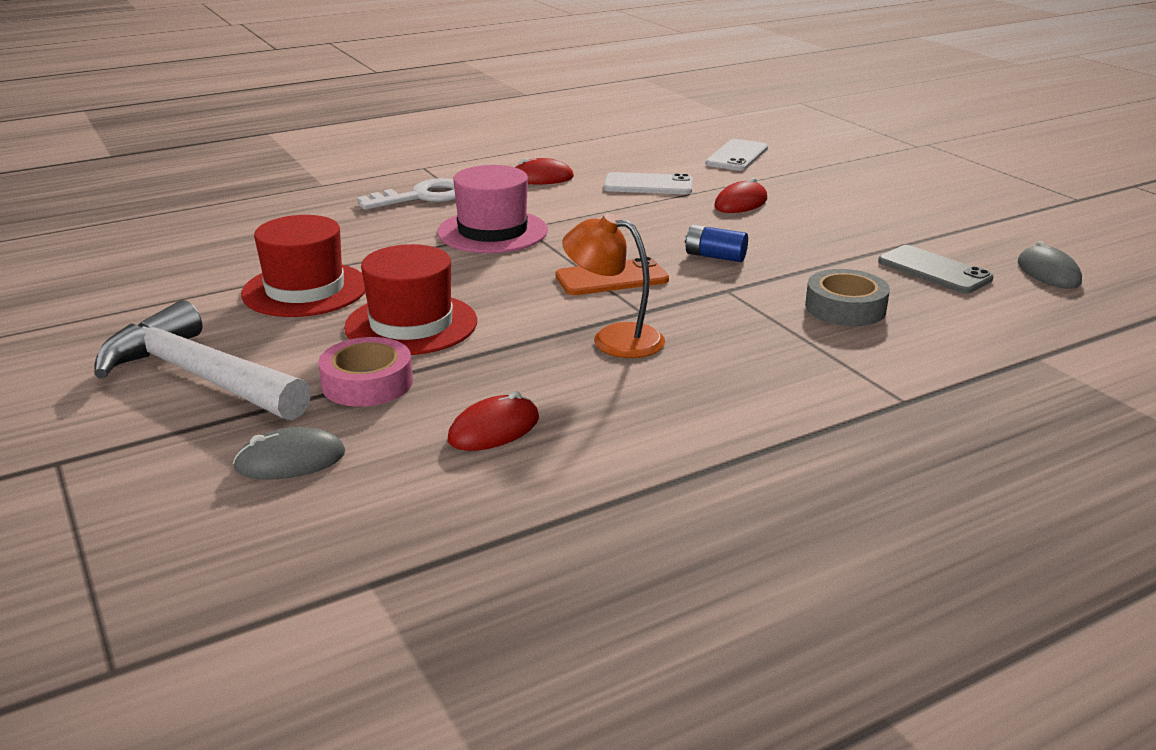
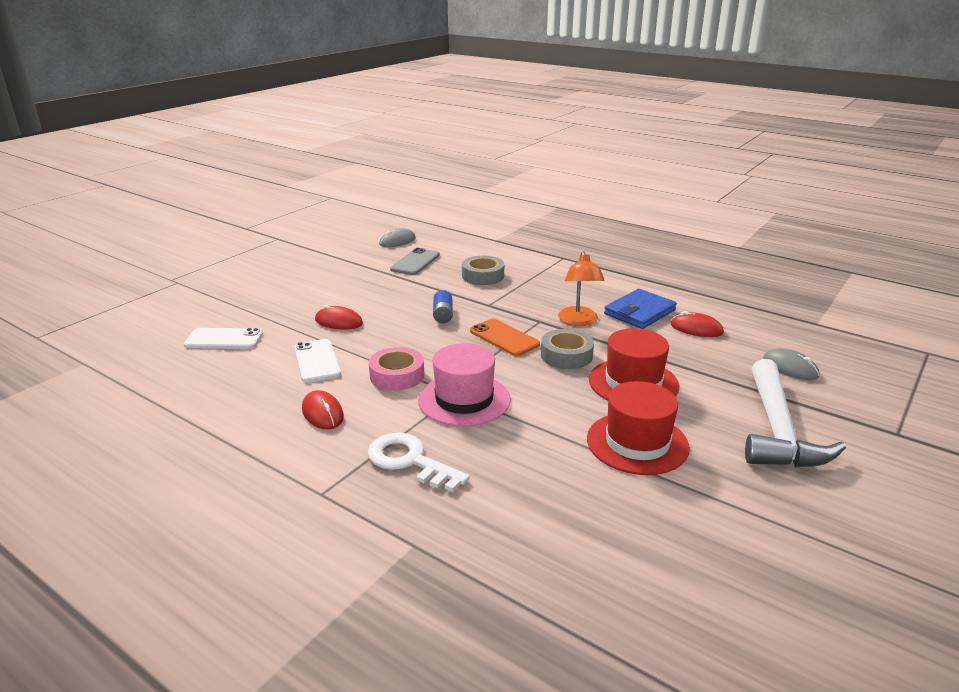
camera: 115 degrees left, 0 degrees up
pink tape [318,337,413,407] -> pink tape moved to [369,347,424,390]
none -> grey tape [541,329,594,369]
none -> blue wallet [604,289,677,329]

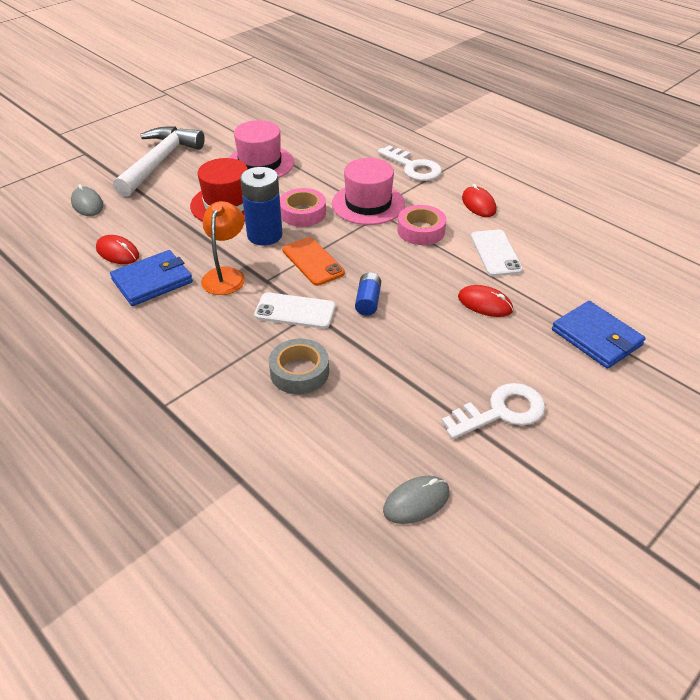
camera: 170 degrees left, 15 degrees up
white phone [184,328,263,349] -> white phone moved to [254,292,336,329]
grey phone [390,248,440,275] -> none
grey tape [541,329,594,369] -> blue battery [240,167,282,245]
red hat [587,381,690,475] -> pink hat [229,120,294,178]
none -> pink tape [280,188,326,227]
none -> white key [441,383,545,439]
none -> blue wallet [552,301,646,369]

